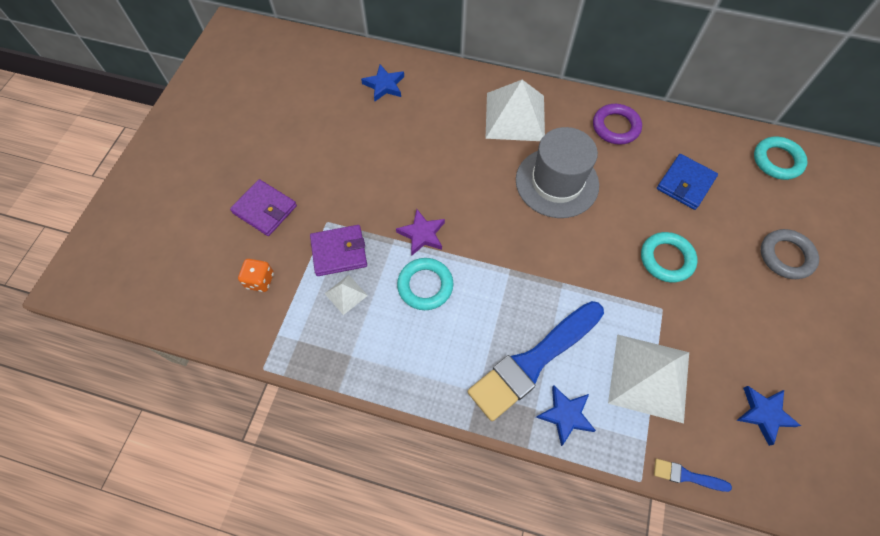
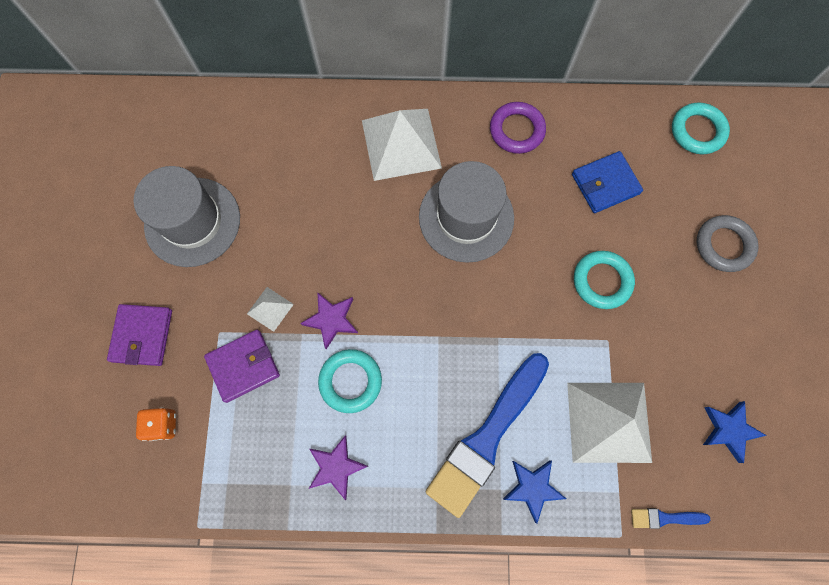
camera: 15 degrees left, 10 degrees up
purple wallet [230,179,297,236] -> purple wallet turned 75 degrees clockwise [107,304,172,366]
white pyramid [324,275,368,315] -> white pyramid moved to [247,287,294,332]
blue star [361,65,404,101] -> none
blue wallet [657,154,718,210] -> blue wallet turned 45 degrees clockwise [572,151,643,213]
none -> grey hat [134,166,240,267]
none -> purple star [309,435,368,500]

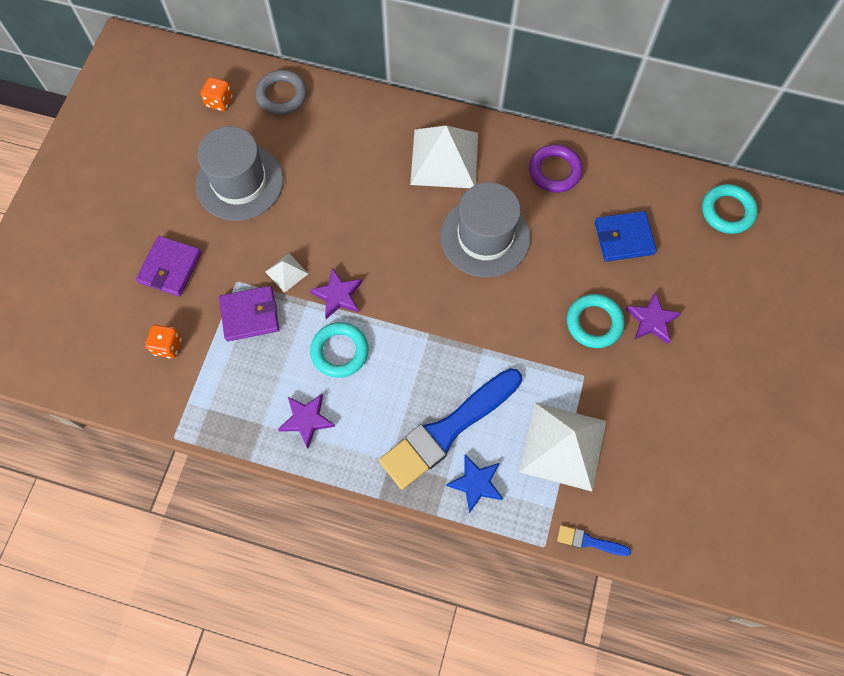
camera: 15 degrees right, 5 degrees down
grey ring [697,215,758,272] -> grey ring moved to [255,70,307,115]
blue star [703,401,767,463] -> none
none -> orange dice [201,77,233,111]
none -> purple star [626,292,681,344]

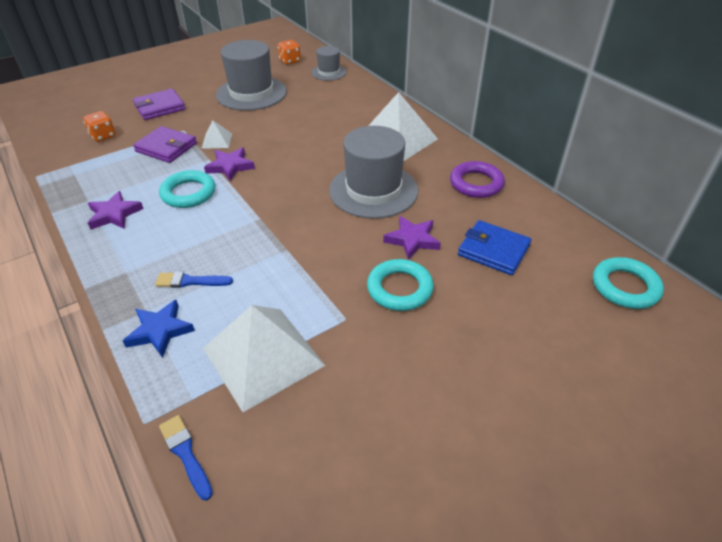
camera: 40 degrees right, 25 degrees down
grey ring [255,70,307,115] -> grey hat [311,46,347,81]
blue brush [379,368,522,490] -> blue brush [155,272,233,288], size x0.42
purple star [626,292,681,344] -> purple star moved to [383,216,441,260]

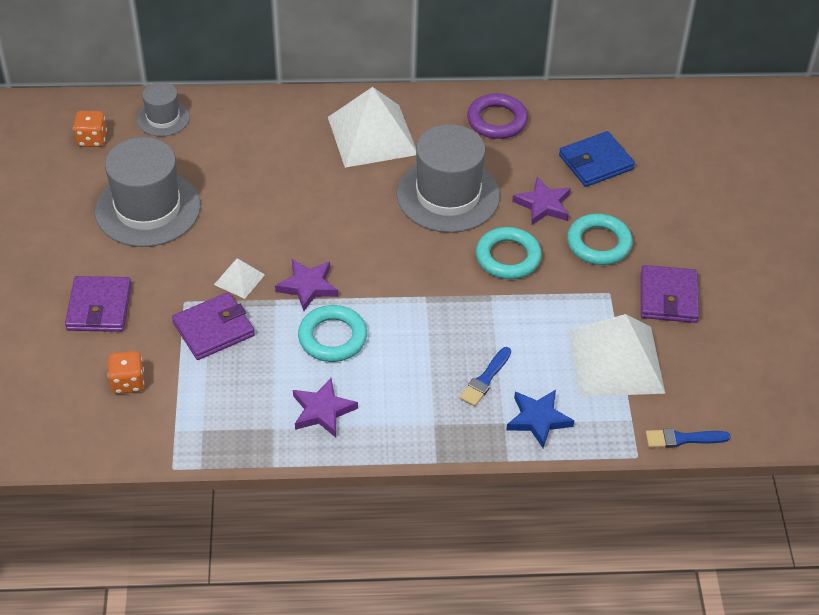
camera: 60 degrees left, 5 degrees up
turquoise ring [593,257,664,309] -> turquoise ring moved to [476,227,542,279]
none -> purple wallet [641,265,699,323]

